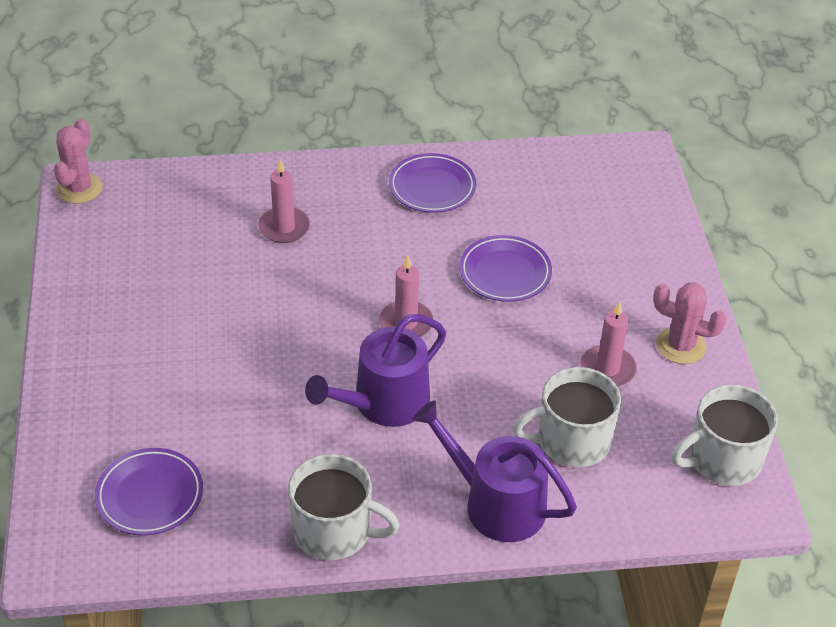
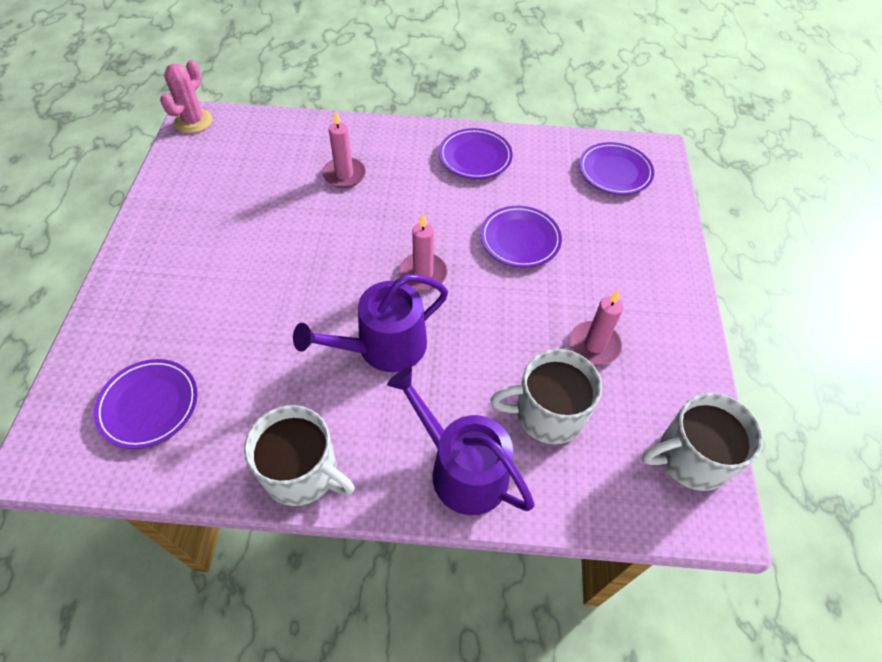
camera: 10 degrees right, 10 degrees up
pink cactus [653,283,727,364] -> none
none -> purple plate [579,142,654,195]

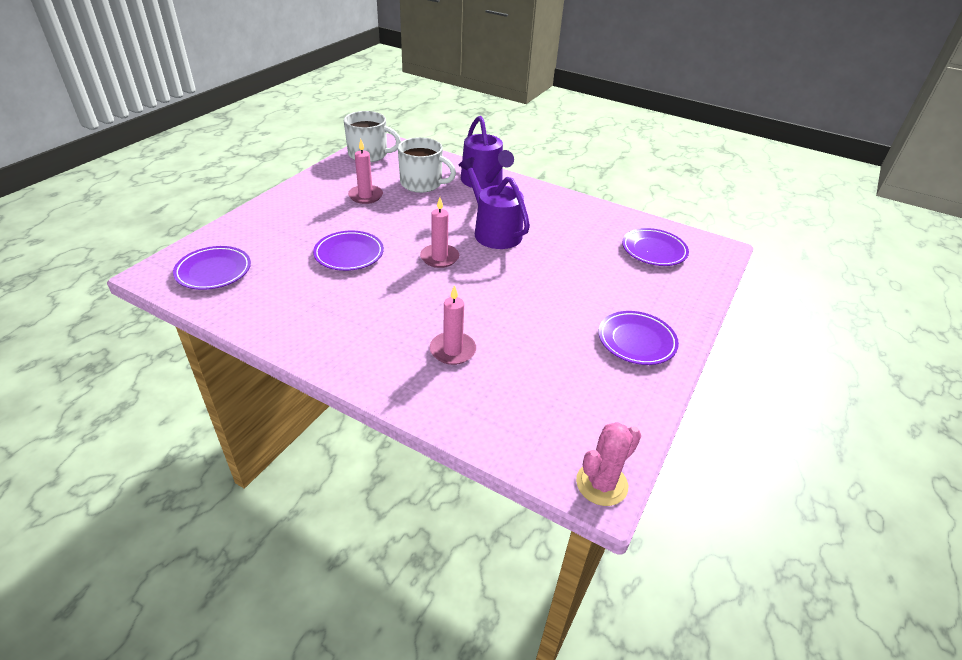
camera: 155 degrees left, 15 degrees down
white mug [244,405,355,506] -> none
purple watering can [293,274,448,372] -> purple watering can turned 120 degrees counterclockwise [459,157,530,249]
purple plate [439,128,513,179] -> purple plate moved to [598,311,679,365]

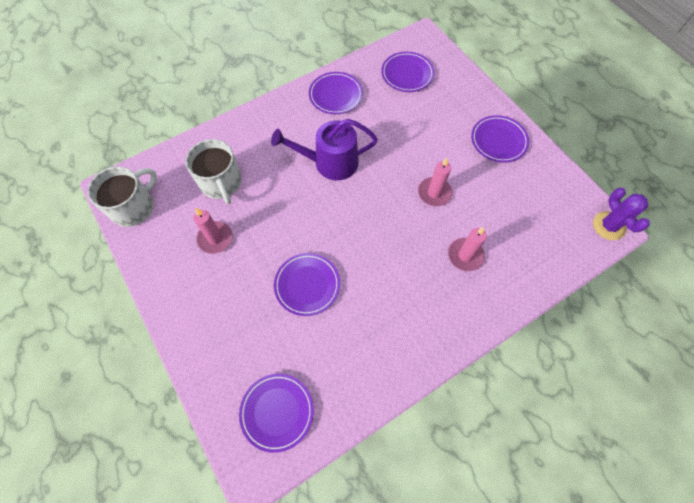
camera: 60 degrees left, 25 degrees up
white mug [398,137,456,193] -> white mug turned 105 degrees clockwise [185,139,241,204]
pink candle [420,197,459,268] -> pink candle moved to [418,158,452,206]
purple watering can [461,116,514,189] -> none
pink cactus [576,422,641,506] -> purple cactus [593,188,650,240]
none -> purple plate [309,72,363,114]

